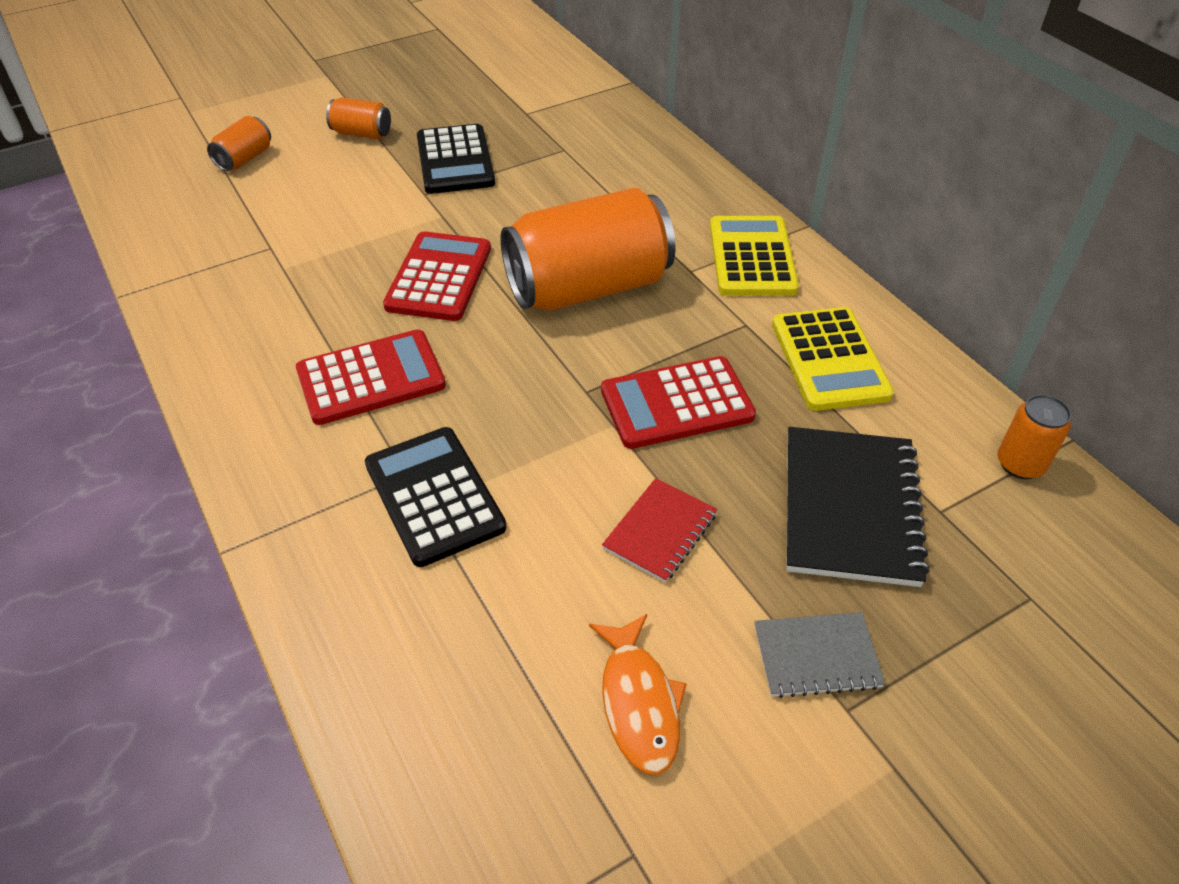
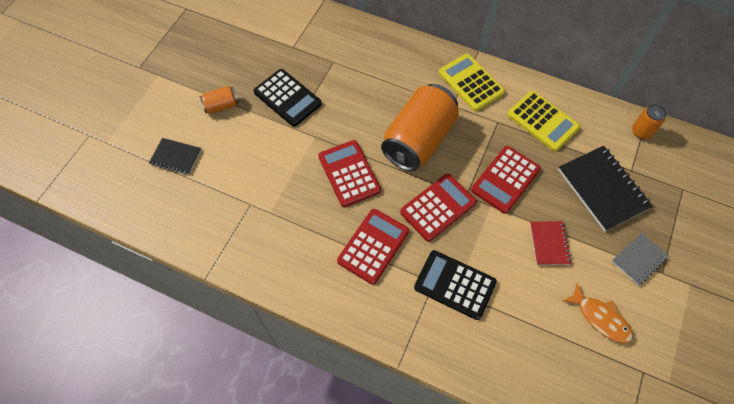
camera: 35 degrees left, 15 degrees up
orange can [207,116,271,171] -> black notebook [149,138,201,175]
none -> red calculator [400,174,477,242]

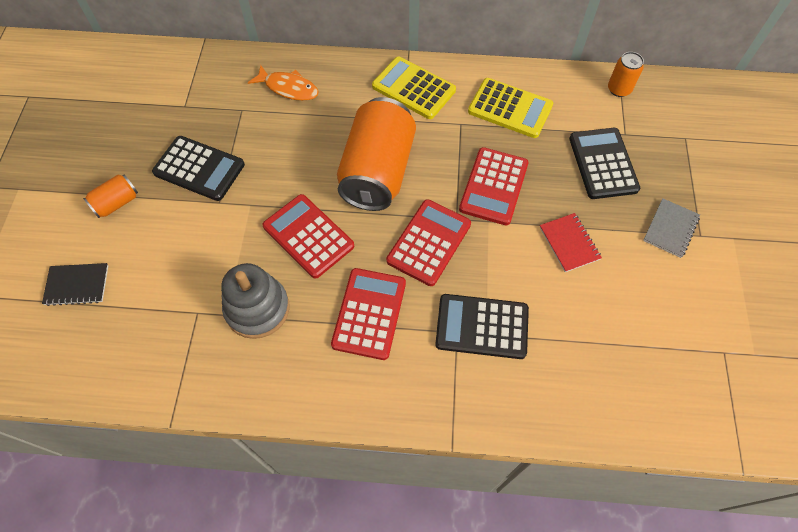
camera: 20 degrees left, 0 degrees up
black notebook [558,146,653,232] -> black calculator [569,128,640,199]
orange fish [563,283,633,343] -> orange fish moved to [248,65,319,101]
none -> grey stacking toy [221,263,290,339]

